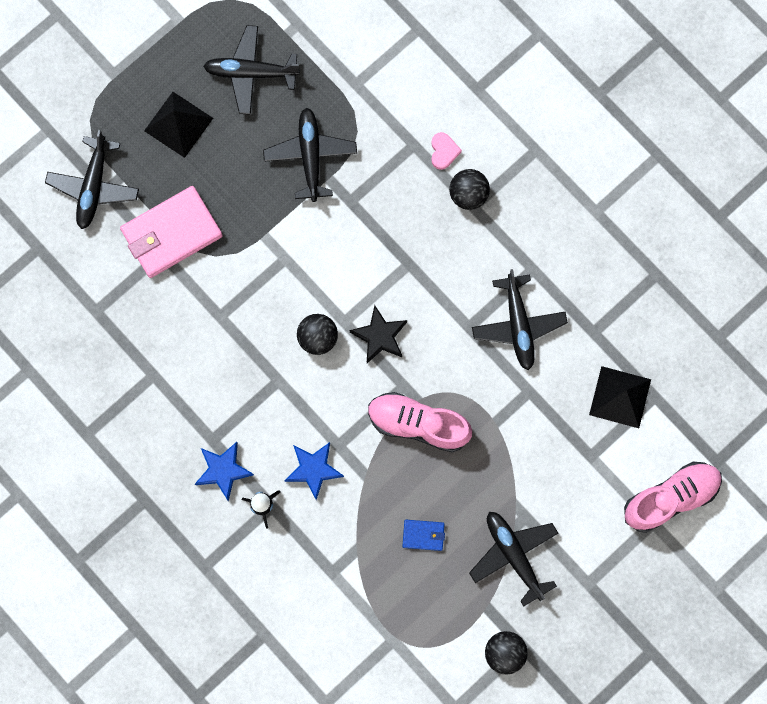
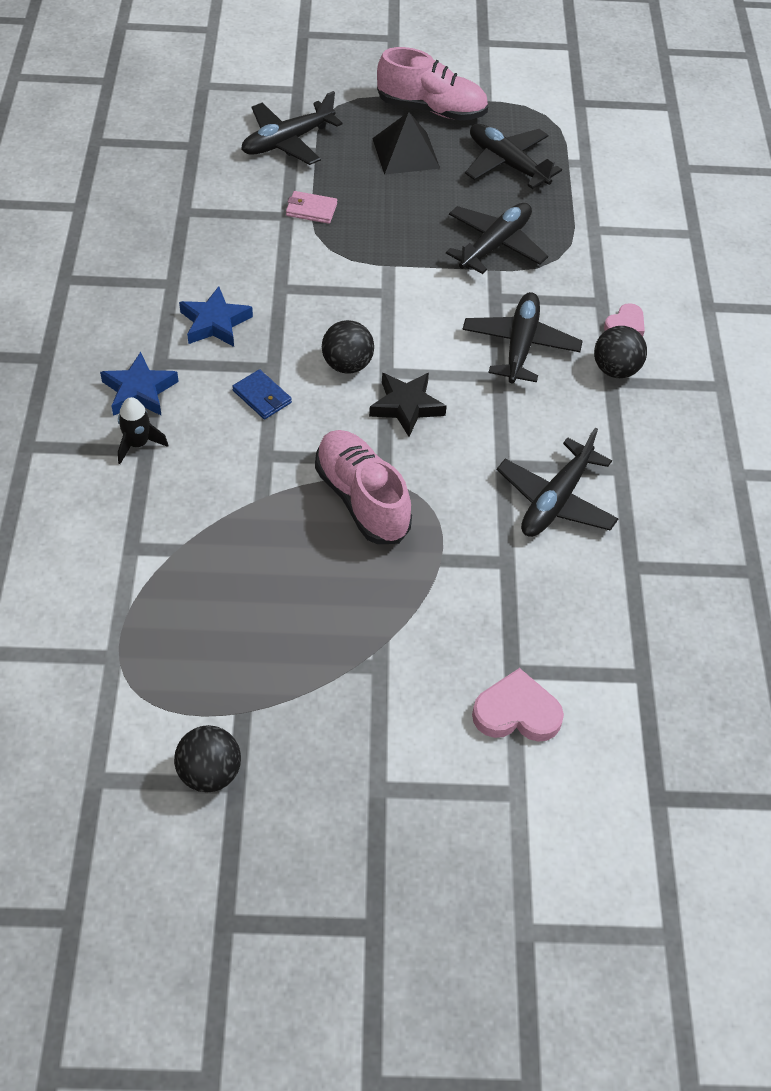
camera: 40 degrees right, 25 degrees down
pink wallet [120,186,223,278] -> pink wallet [286,191,337,224], size x0.46
blue star [285,442,344,500] -> blue star moved to [179,286,253,347]
blue wallet [402,520,445,551] -> blue wallet moved to [232,369,292,419]
black plane [469,512,559,607] -> black plane moved to [463,292,582,384]
black pyramid [589,366,651,428] -> none
pink shoe [624,462,722,533] -> pink shoe moved to [377,47,488,121]
none -> pink heart [472,668,564,742]

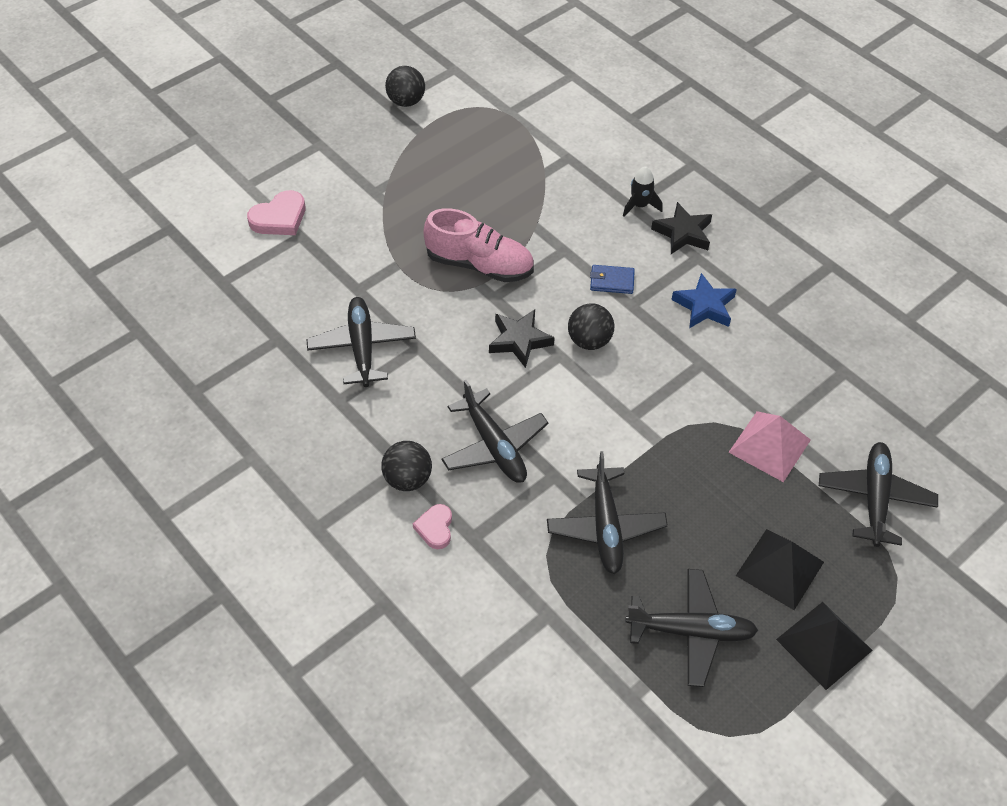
camera: 140 degrees right, 0 degrees up
blue star [100,352,179,416] -> black star [651,202,712,254]
pink wallet [286,191,337,224] -> pink pyramid [728,411,811,482]
pink shoe [377,47,488,121] -> black pyramid [776,602,873,690]

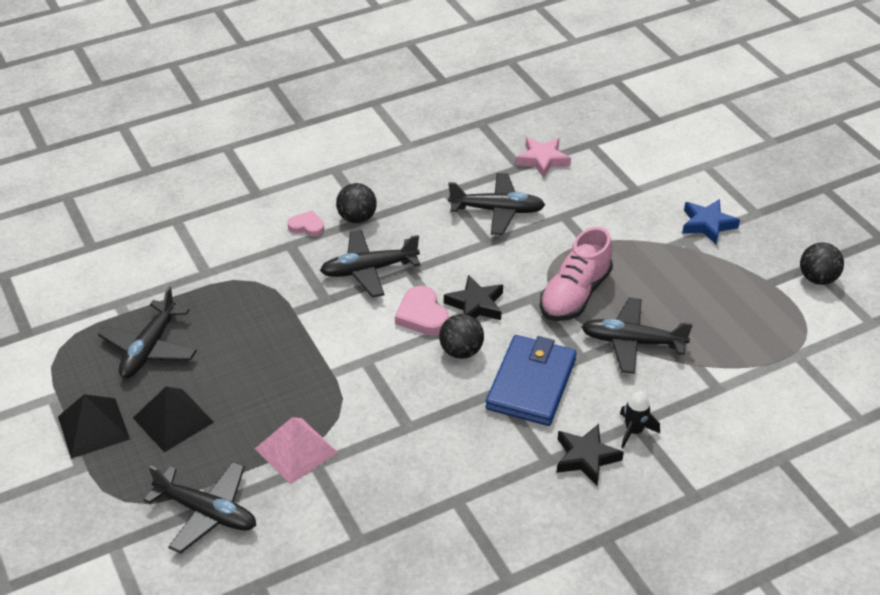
camera: 105 degrees right, 10 degrees down
pink heart [247,190,306,235] -> pink heart moved to [395,286,449,336]
black plane [547,451,668,574] -> black plane moved to [582,297,693,374]
blue wallet [590,265,635,294] -> blue wallet [486,335,577,426], size x2.19
blue star [672,273,737,328] -> blue star moved to [682,199,740,244]
none -> pink star [516,137,571,179]

